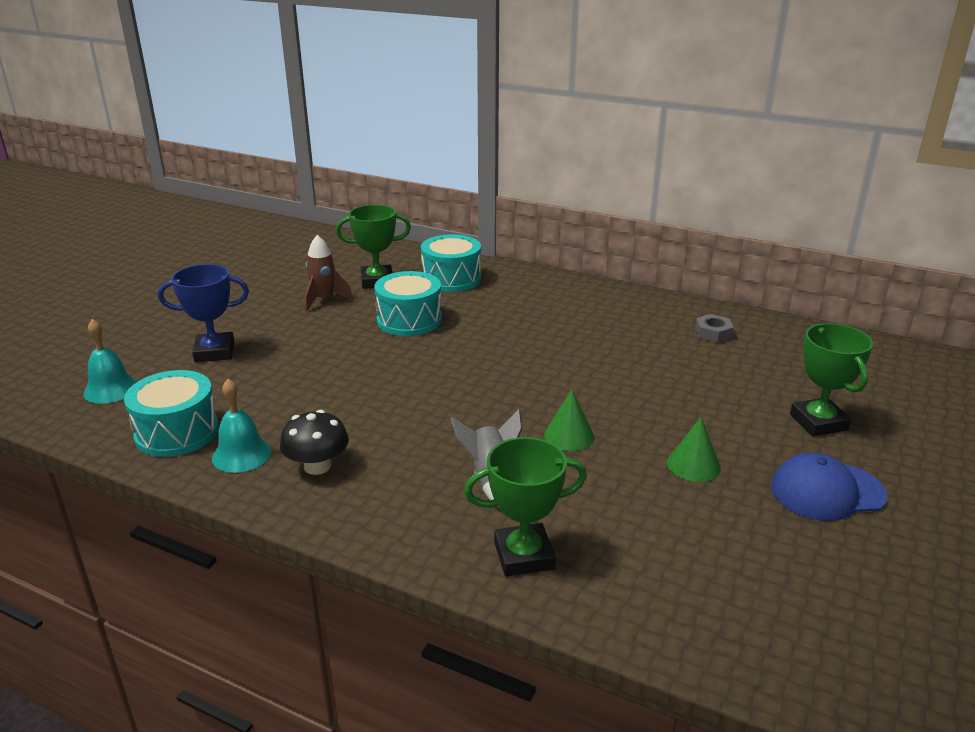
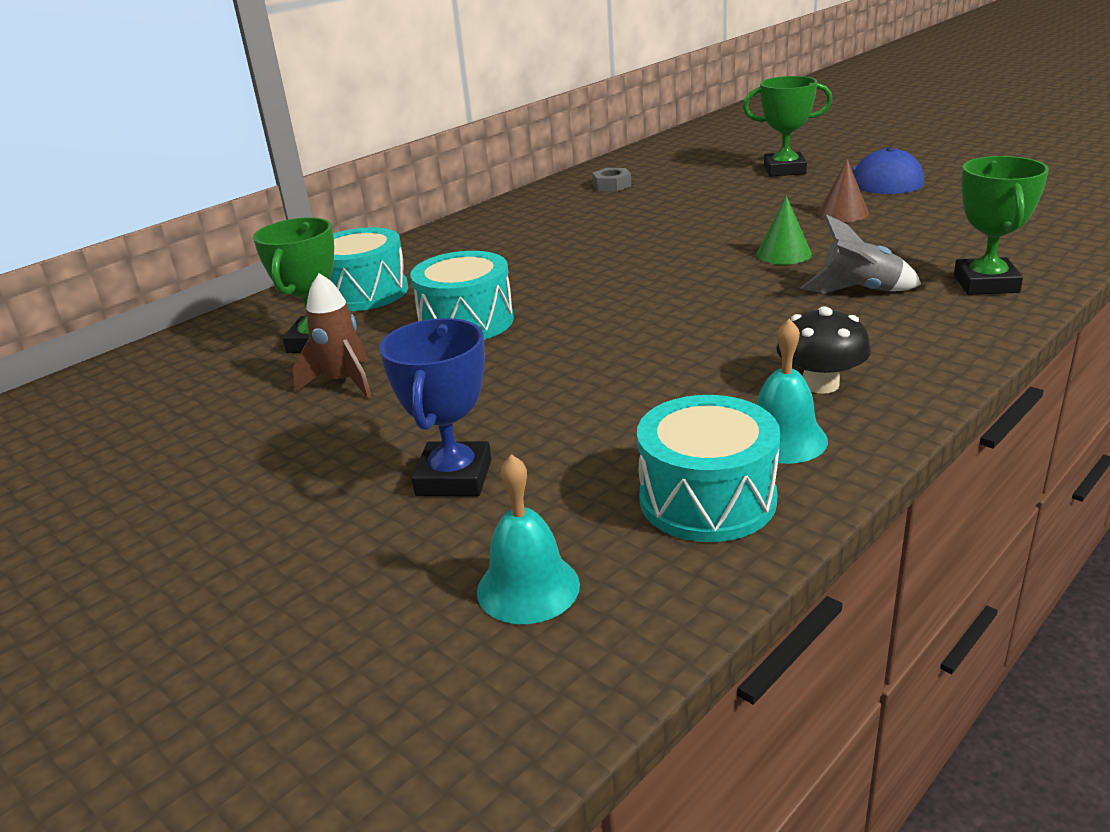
camera: 70 degrees left, 0 degrees up
green cone [667,417,721,482] -> brown cone [818,159,869,222]

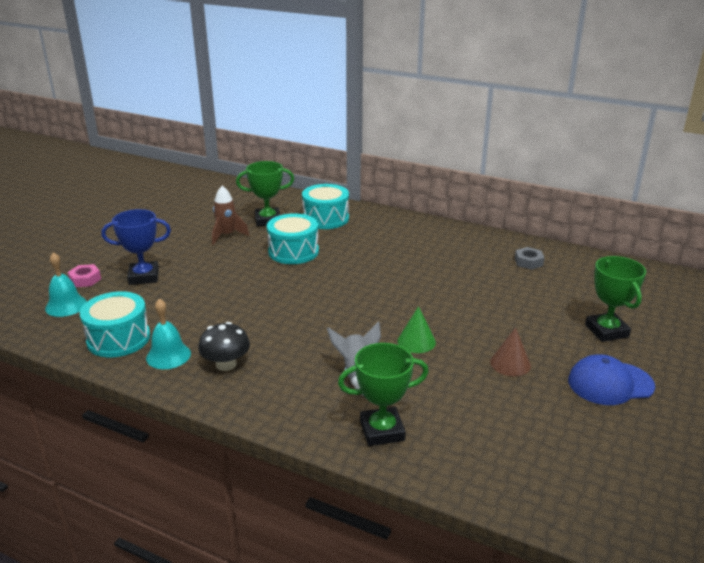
camera: 70 degrees right, 0 degrees up
none -> pink nut [68,264,101,287]

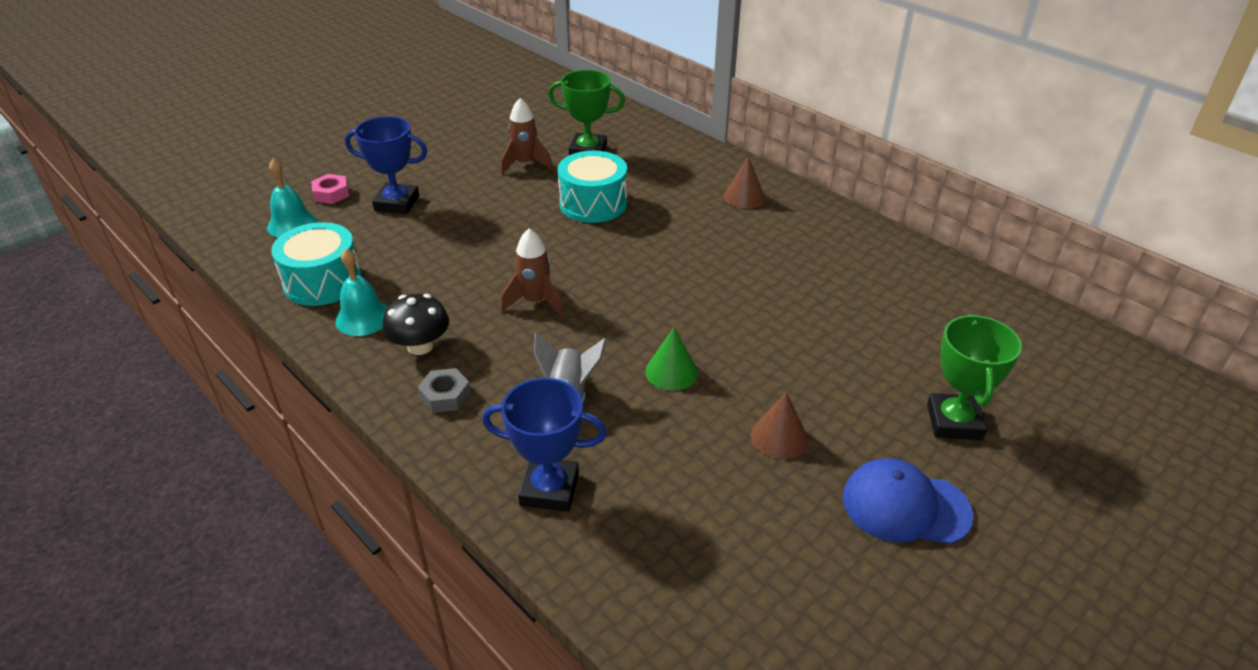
camera: 20 degrees right, 10 degrees up
turquoise drum [302,184,349,229] -> none
green trophy [338,343,429,446] -> blue trophy [482,378,607,512]
grey nut [515,247,544,270] -> grey nut moved to [418,368,471,413]
none -> brown rocket [501,229,564,316]
none -> brown cone [724,156,765,208]

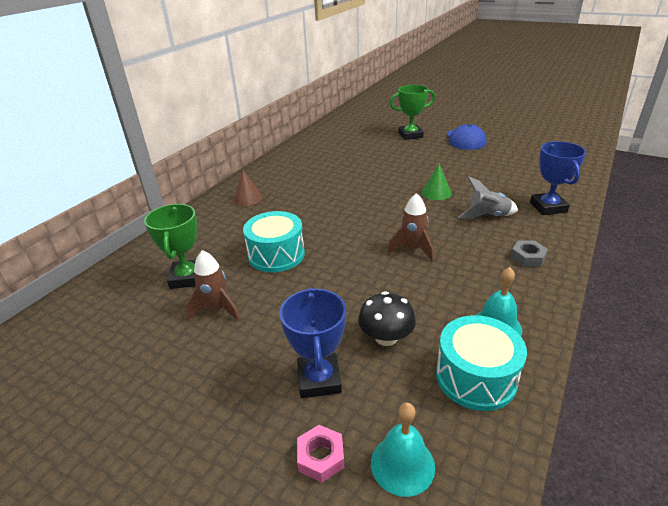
camera: 105 degrees left, 5 degrees down
black mushroom [382,294,449,355] -> black mushroom moved to [358,291,416,346]
brown cone [750,392,808,459] -> none

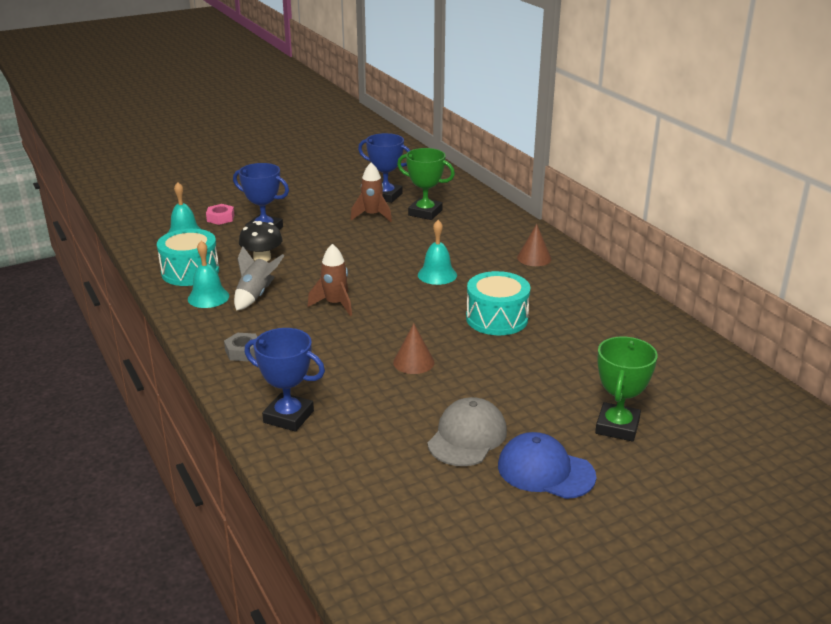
camera: 120 degrees right, 5 degrees down
turquoise drum [243,211,305,272] -> turquoise drum moved to [466,271,530,335]
green cone [421,163,451,200] -> brown cone [393,324,435,374]
grey rocket [458,176,518,219] -> grey rocket moved to [234,246,285,311]
none -> blue trophy [358,133,410,203]
none -> turquoise bell [418,220,457,285]
none -> grey cap [427,397,507,466]

